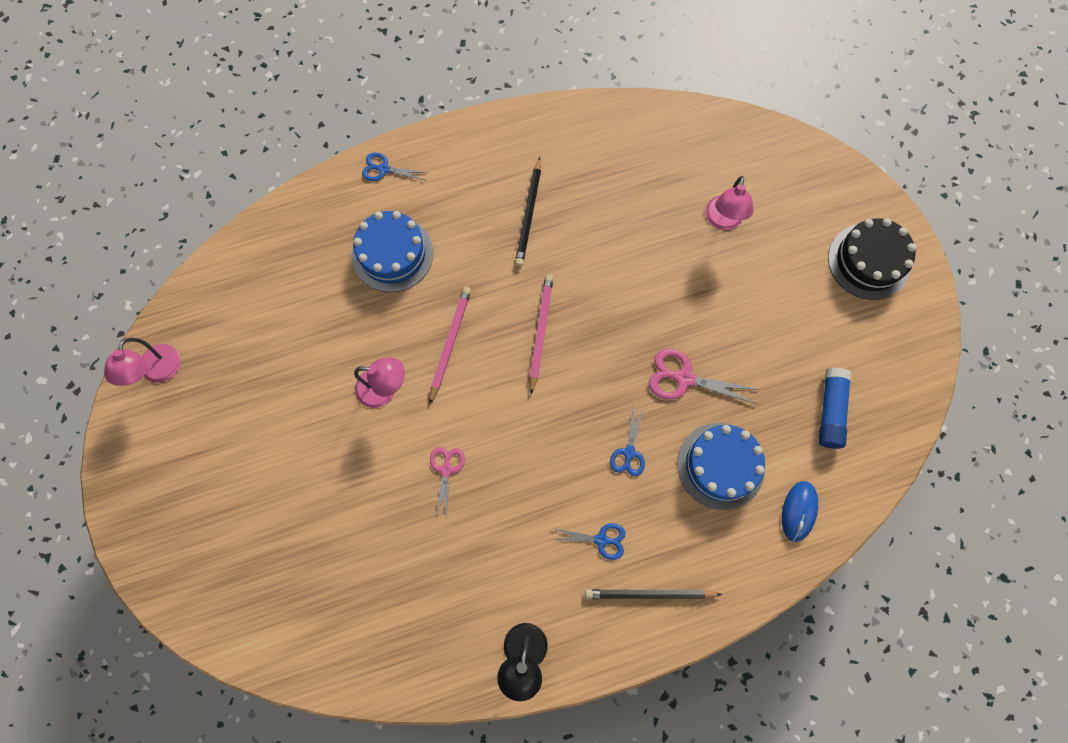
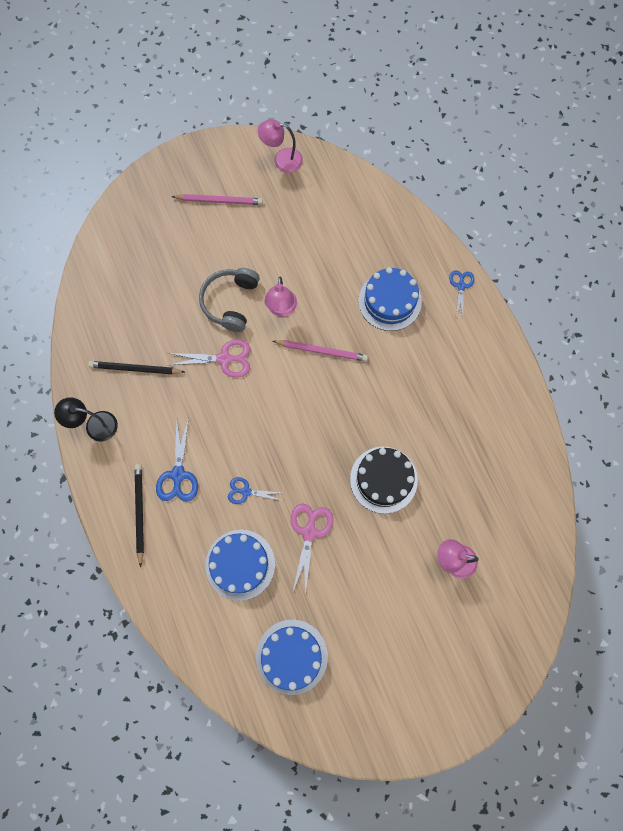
camera: 85 degrees right, 0 degrees up
pink scissors [430,447,465,520] -> pink scissors [168,339,250,378], size x1.55
black pencil [515,157,541,267] -> black pencil moved to [88,361,185,374]
pink pencil [529,274,553,394] -> pink pencil moved to [172,194,263,205]
blue scissors [552,523,625,560] -> blue scissors [156,418,198,502], size x1.55
blue mouse [782,481,818,542] -> none
blue glue stick [819,367,851,449] -> blue cake [256,620,328,695]
black cake [828,218,916,300] -> black cake moved to [350,447,418,514]
none -> grey headphones [199,268,260,332]

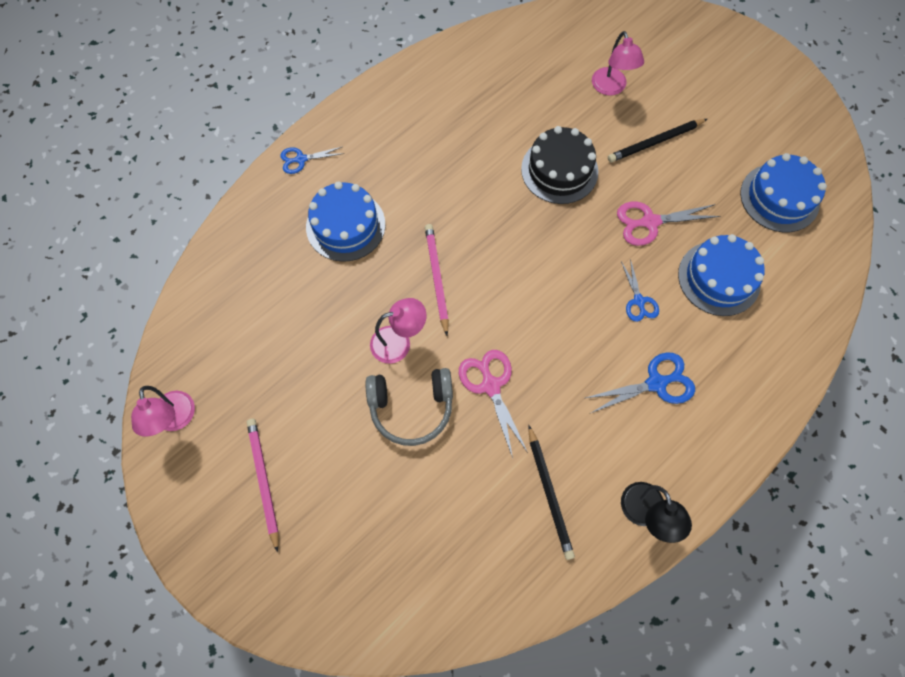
camera: 110 degrees left, 5 degrees down
black pencil [135,464,144,568] -> black pencil moved to [608,119,707,162]

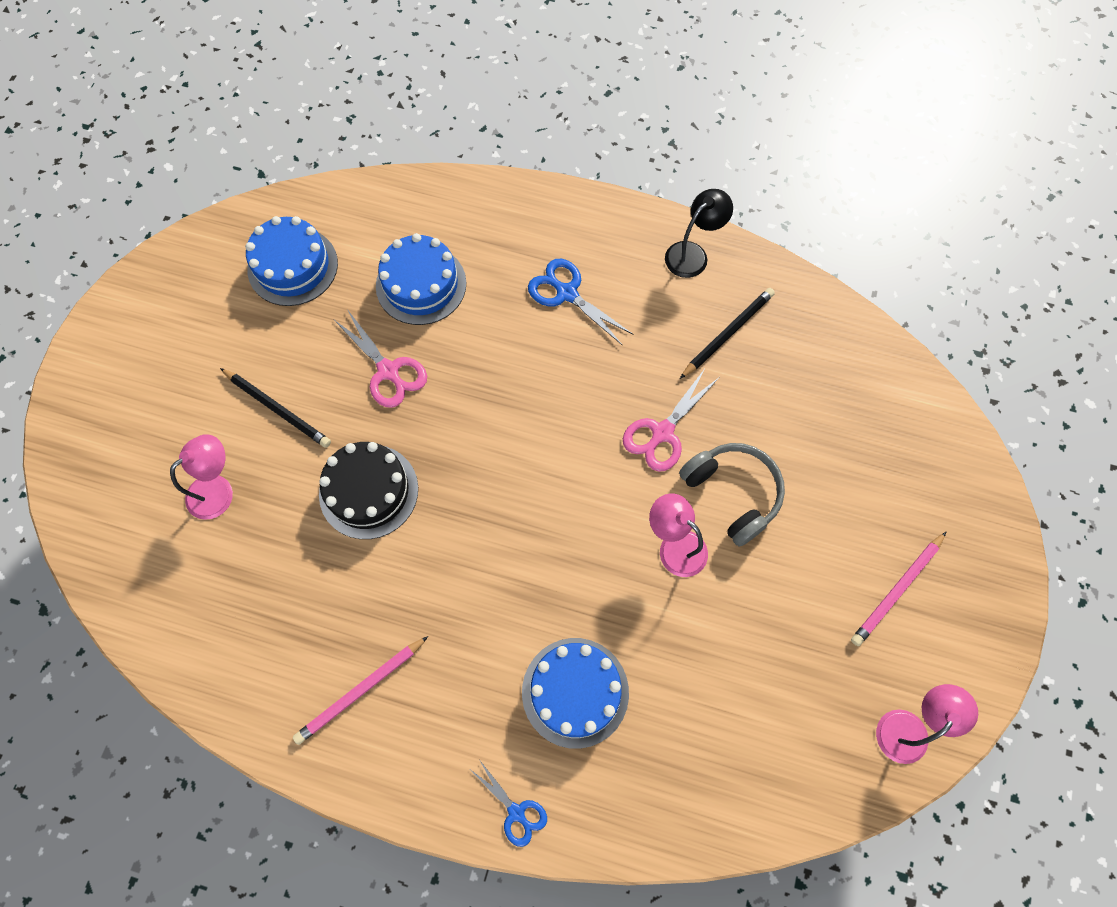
camera: 120 degrees left, 0 degrees up
pink pencil [425,224,449,336] -> pink pencil moved to [293,636,428,745]
blue scissors [621,259,659,322] -> none

